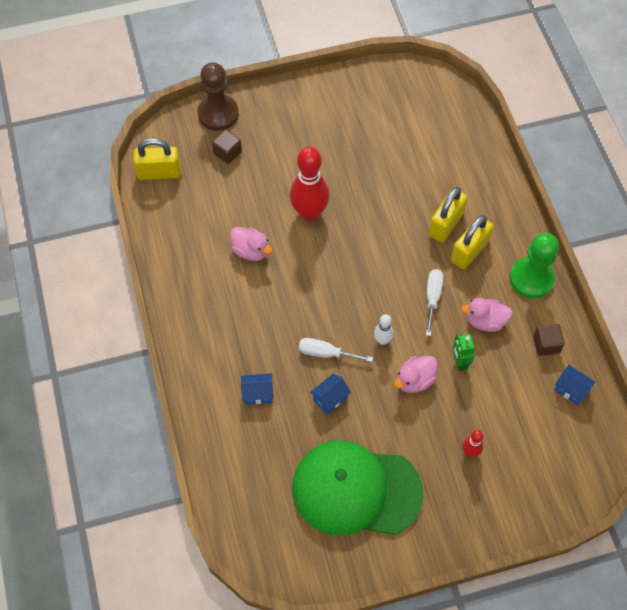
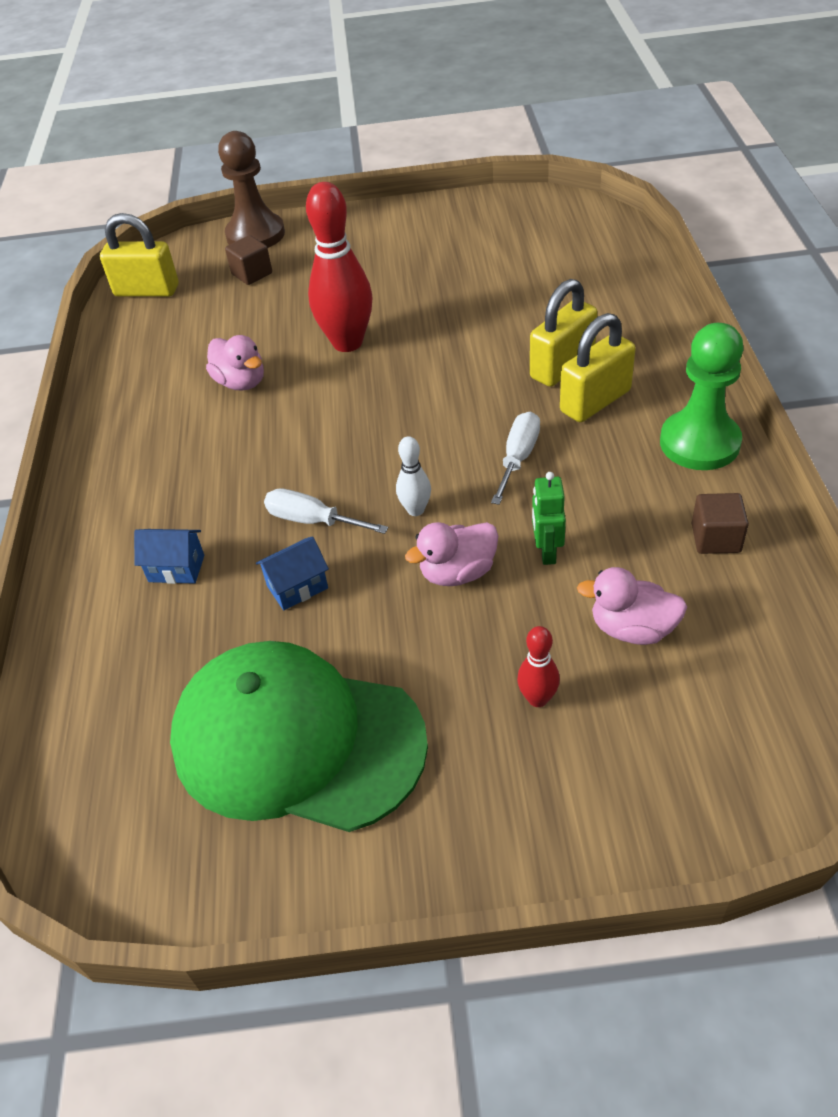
camera: 15 degrees right, 15 degrees down
pink duck [461,298,513,332] -> pink duck moved to [577,567,687,645]
blue house [554,365,595,405] -> none

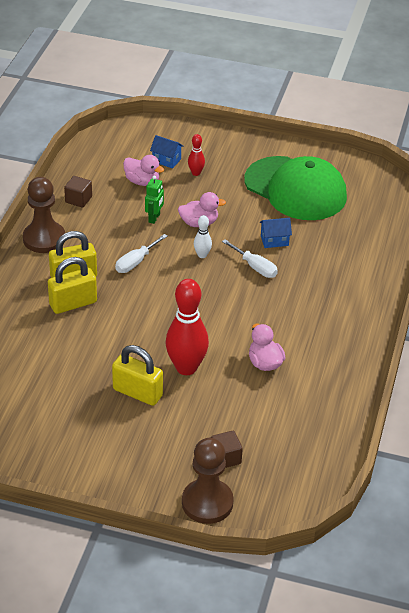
camera: 165 degrees left, 5 degrees down
yellow padlock [100,213,179,297] -> yellow padlock moved to [112,345,163,406]
blue house [134,529,204,584] -> blue house moved to [150,135,184,169]
green pawn [660,323,744,470] -> brown pawn [23,177,65,253]

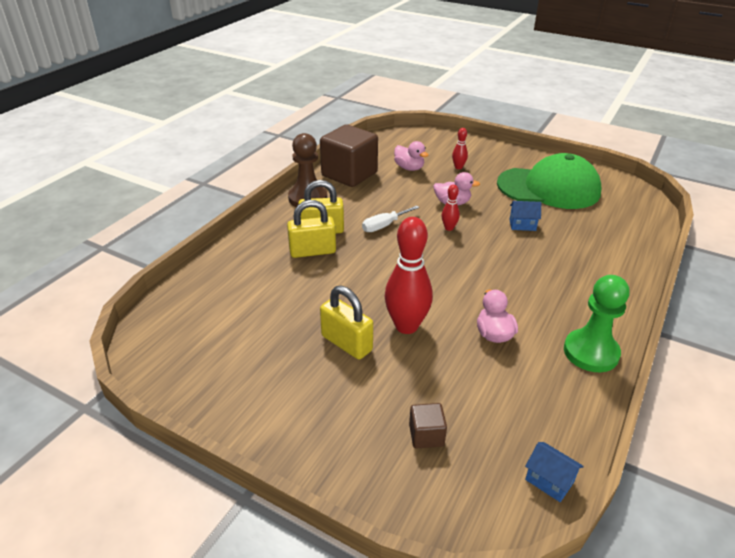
camera: 15 degrees right, 5 degrees down
brown cube [64,176,92,208] -> brown cube [320,124,378,187], size x2.25
green robot [145,176,164,224] -> none
blue house [150,135,184,169] -> blue house moved to [525,442,584,502]
brown pawn [182,438,234,524] -> none
white bowling pin [194,215,212,258] -> red bowling pin [442,185,460,231]
white screwdriver [222,239,278,278] -> none
green cap [244,156,347,220] -> green cap turned 45 degrees counterclockwise [497,153,602,209]
none -> green pawn [564,275,629,372]

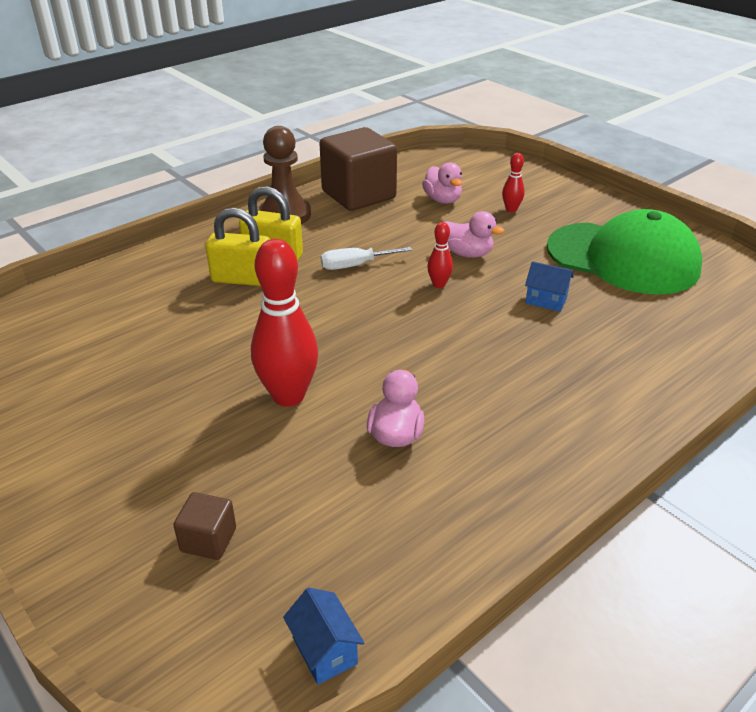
camera: 20 degrees right, 0 degrees up
yellow padlock [320,286,373,359] -> none
green pawn [564,275,629,372] -> none

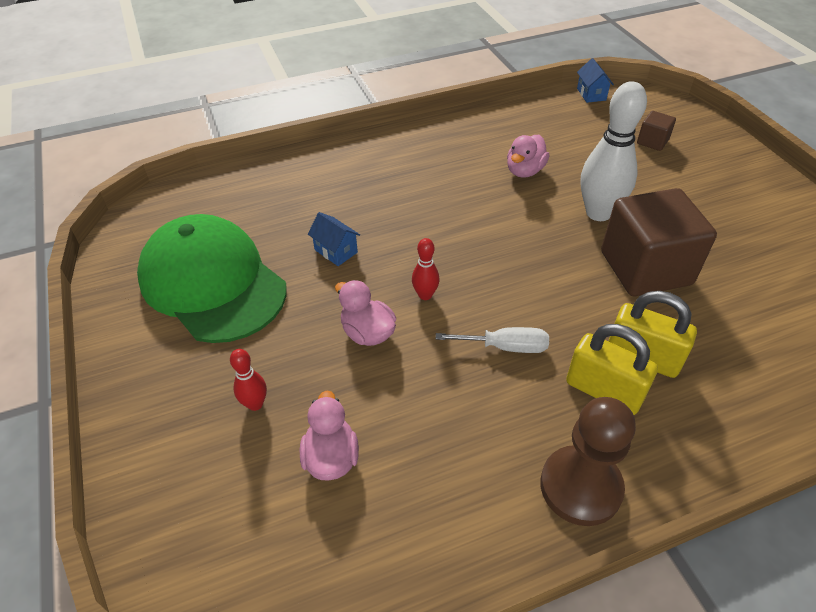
camera: 160 degrees left, 10 degrees up
red bowling pin [251,239,318,407] -> white bowling pin [581,81,647,221]
brown cube [320,127,397,211] -> brown cube moved to [601,188,717,296]

